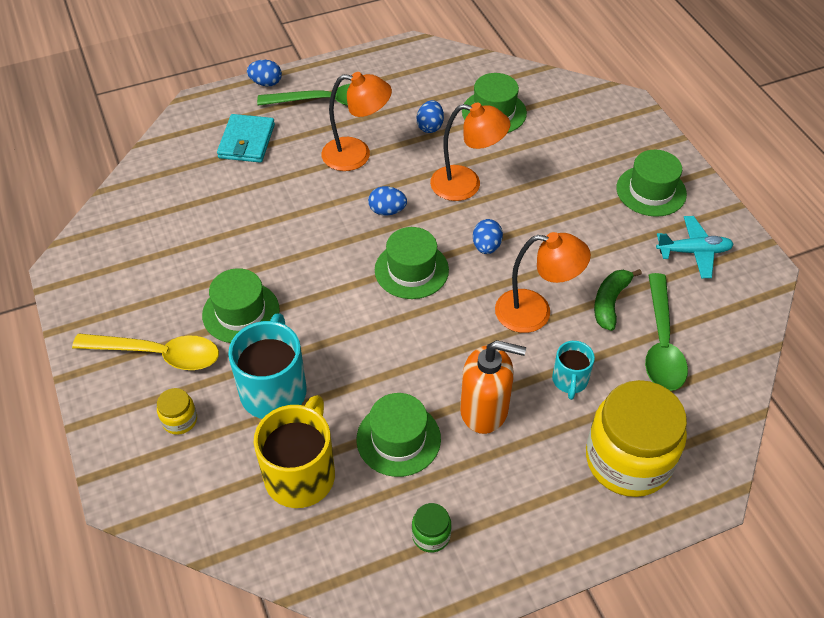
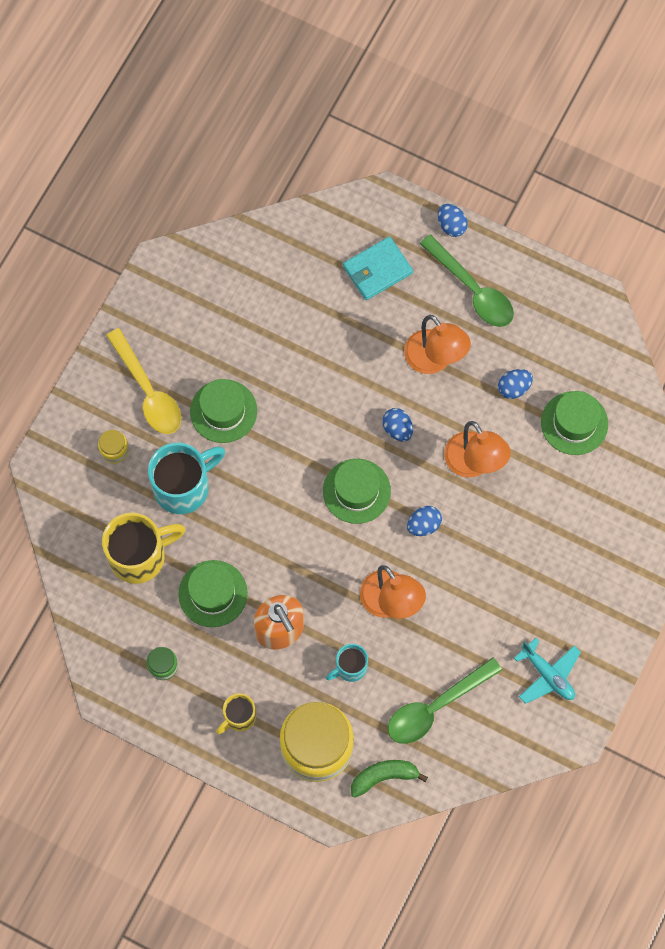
camera: 50 degrees right, 20 degrees up
green banana [594,269,642,331] -> green banana moved to [351,760,428,798]
green hat [616,150,687,217] -> none
none -> yellow mug [216,693,256,734]

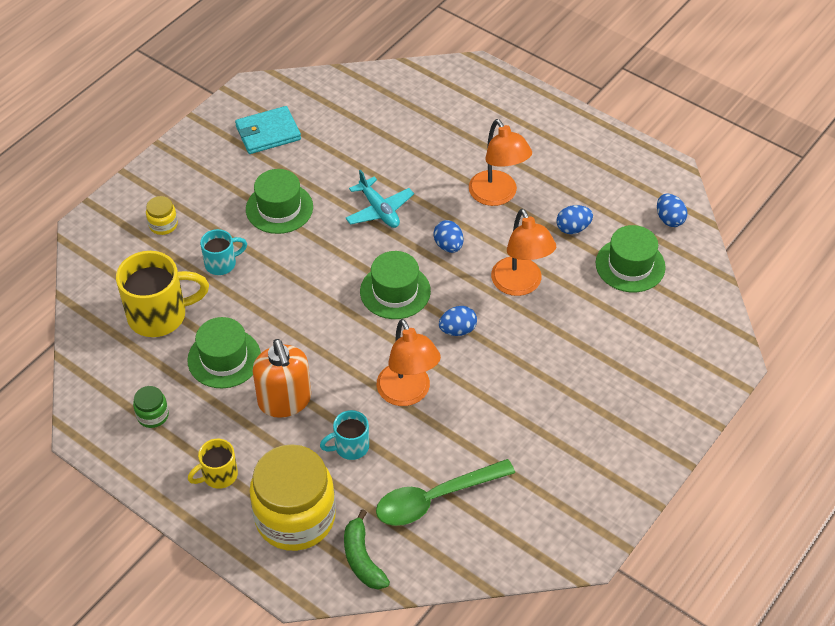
camera: 10 degrees right, 20 degrees down
yellow spoon [106,328,181,434] -> none
turquoise mug [148,442,225,514] -> turquoise mug [200,229,247,275], size x0.55
turquoise wallet [343,236,413,300] -> turquoise wallet moved to [235,106,301,154]
green banana [351,760,428,798] -> green banana turned 105 degrees counterclockwise [344,509,390,590]
green spoon [420,234,514,327] -> none
blue egg [438,204,468,237] -> blue egg moved to [657,194,687,227]
turquoise plane [514,638,581,704] -> turquoise plane moved to [345,170,414,228]

